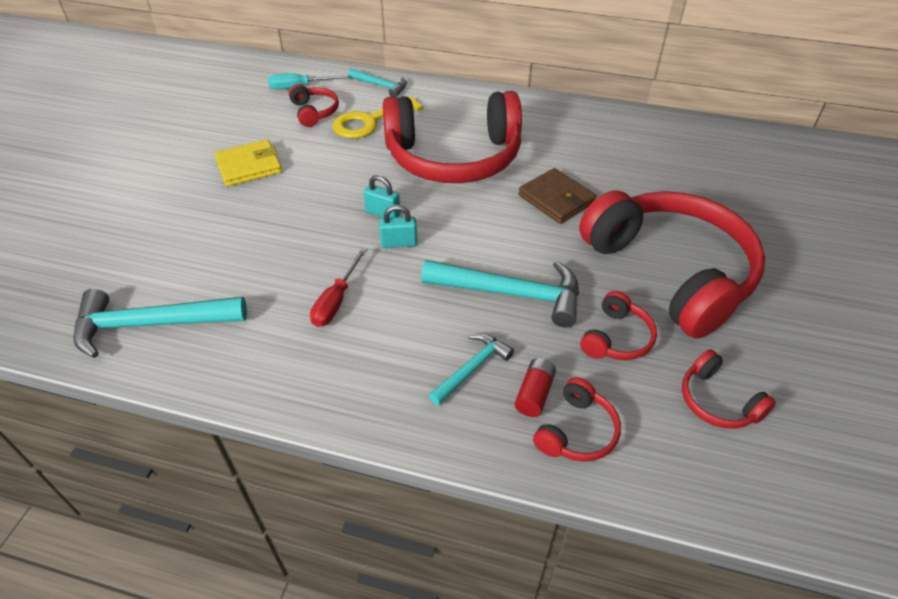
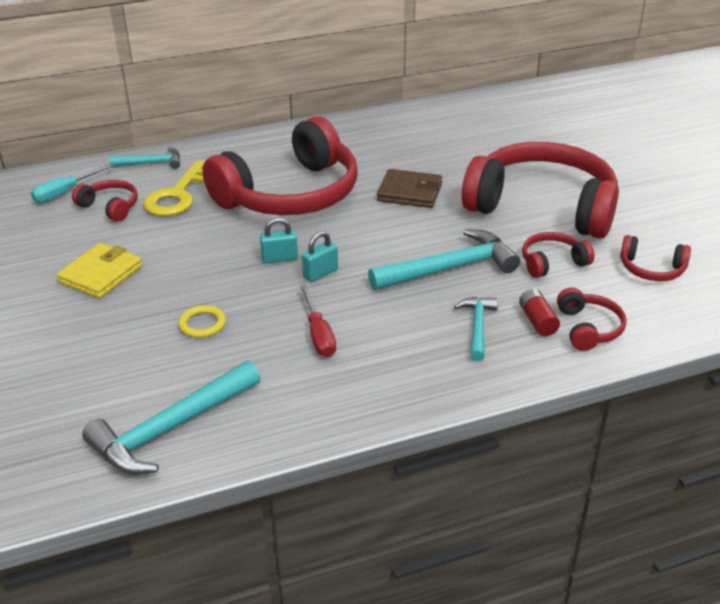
camera: 35 degrees left, 10 degrees down
red headphones [580,291,657,360] -> red headphones turned 105 degrees counterclockwise [522,232,594,278]
none -> yellow ring [178,305,226,338]

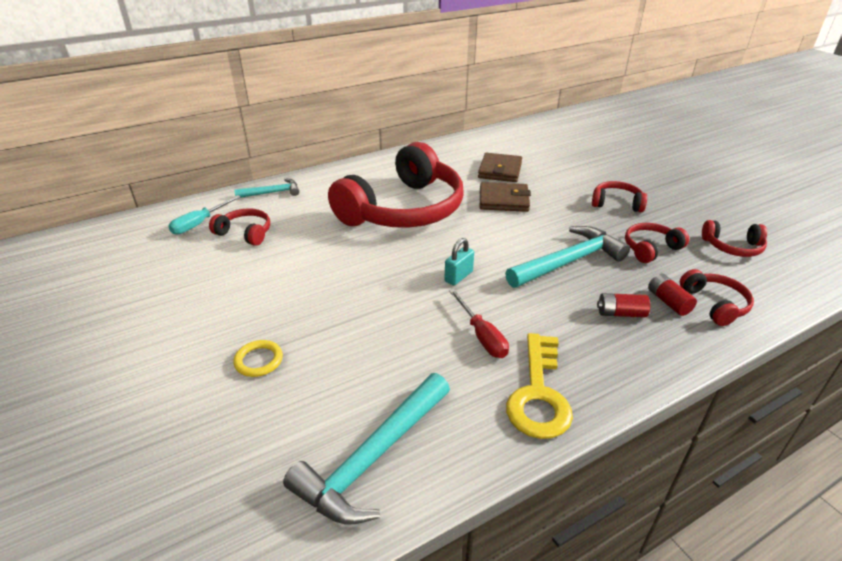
camera: 10 degrees left, 0 degrees up
yellow wallet [56,243,142,298] -> none
yellow key [143,160,204,216] -> yellow key moved to [506,333,573,439]
yellow ring [178,305,226,338] -> yellow ring moved to [233,340,283,377]
turquoise padlock [260,218,298,263] -> none
turquoise hammer [454,297,498,361] -> red battery [597,293,650,317]
red headphones [462,142,619,239] -> red headphones [592,181,647,212], size x0.42
none -> brown wallet [478,153,522,182]

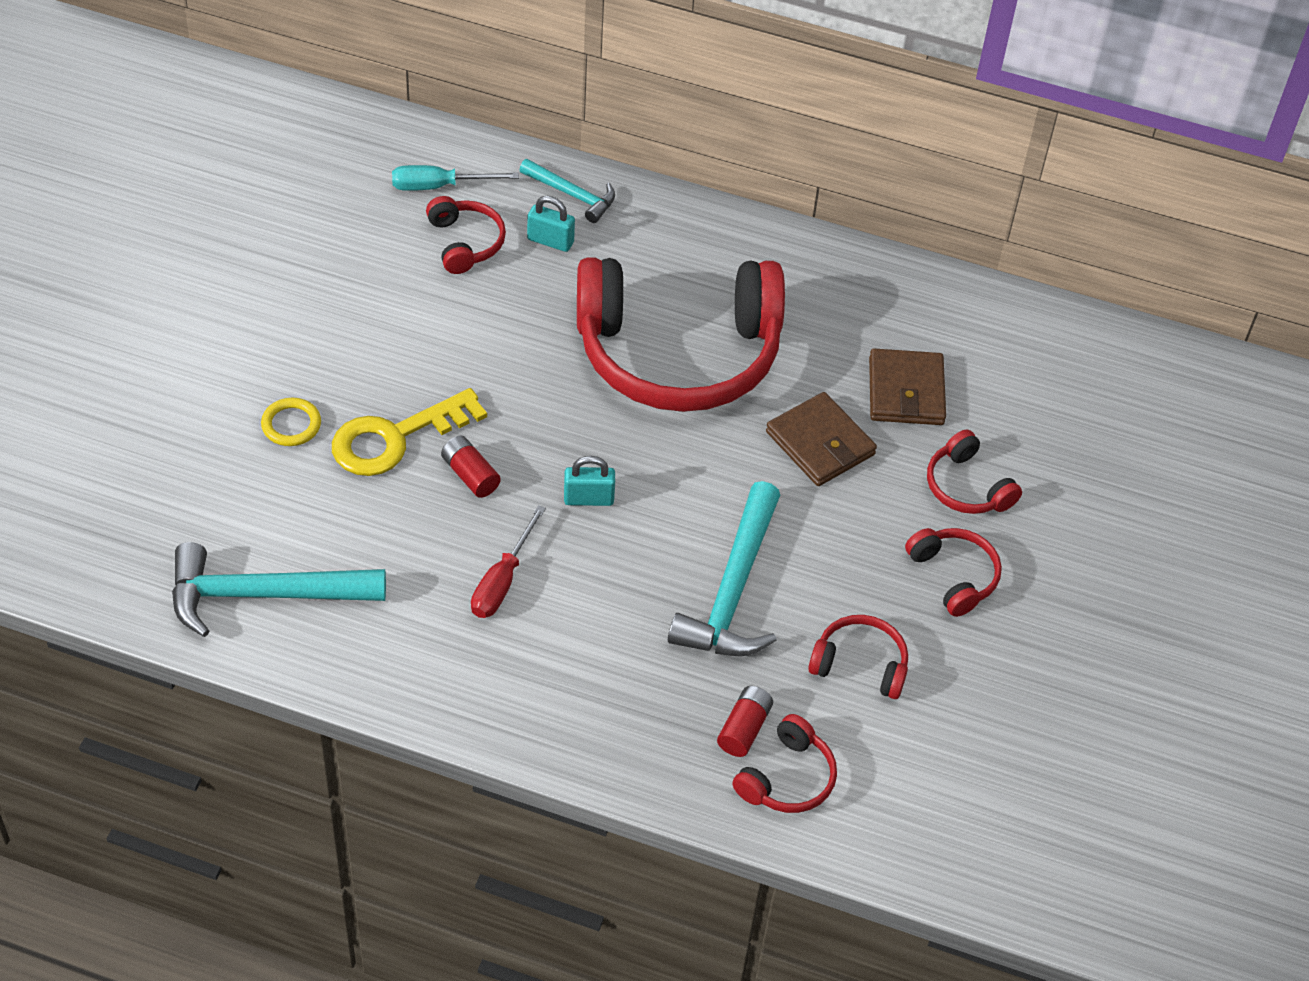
camera: 45 degrees right, 15 degrees up
brown wallet [478,153,522,182] -> brown wallet turned 60 degrees counterclockwise [869,348,946,425]
turquoise hammer [505,226,630,288] -> turquoise hammer turned 90 degrees clockwise [668,481,780,656]
yellow key [506,333,573,439] -> yellow key moved to [332,388,487,476]
red battery [597,293,650,317] -> red battery moved to [441,436,501,498]
red headphones [702,220,767,257] -> red headphones moved to [927,429,1022,514]
none -> turquoise padlock [527,196,575,252]

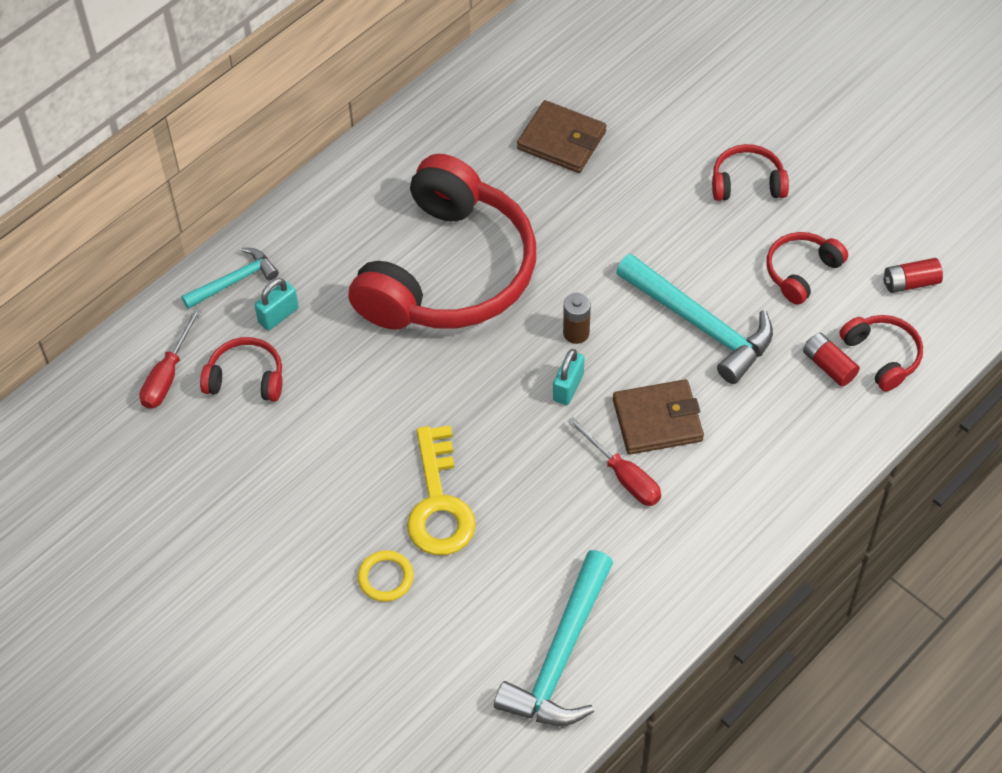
camera: 60 degrees left, 5 degrees up
turquoise screwdriver [392,165,519,191] -> red screwdriver [139,308,201,409]
red battery [441,436,501,498] -> red battery moved to [883,258,943,293]
brown wallet [766,392,877,486] -> brown wallet moved to [613,379,704,455]
red headphones [927,429,1022,514] -> none
none -> brown battery [563,293,591,344]

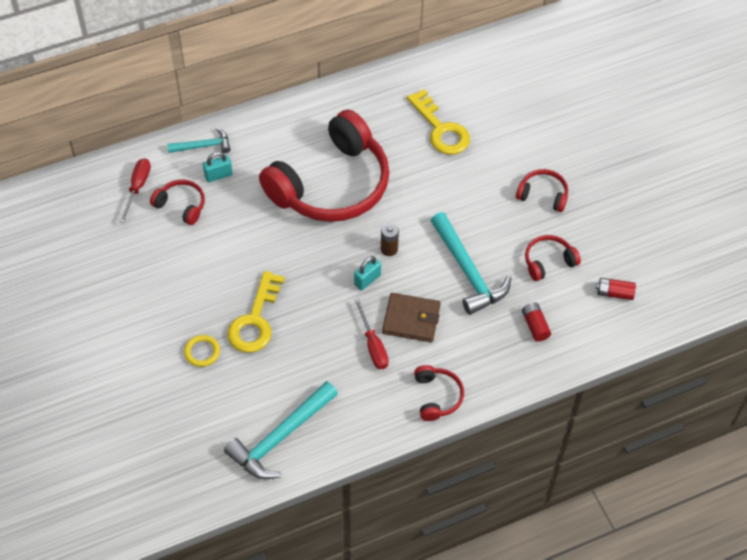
camera: 20 degrees right, 0 degrees up
red screwdriver [139,308,201,409] -> red screwdriver turned 150 degrees clockwise [119,158,151,223]
brown wallet [517,100,607,173] -> yellow key [407,89,470,155]
red headphones [839,315,923,391] -> red headphones moved to [414,365,464,421]

